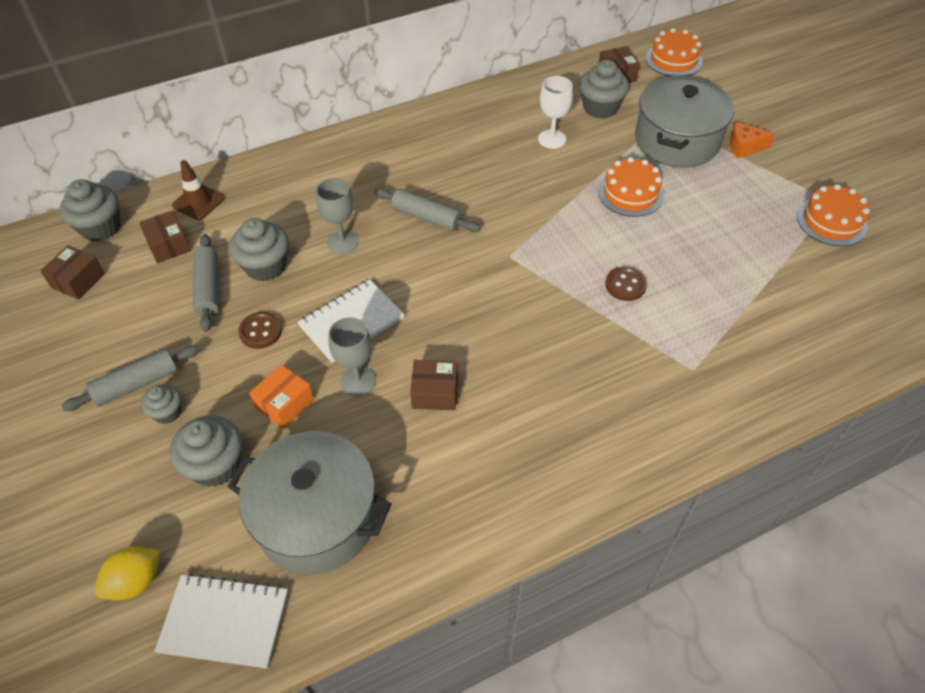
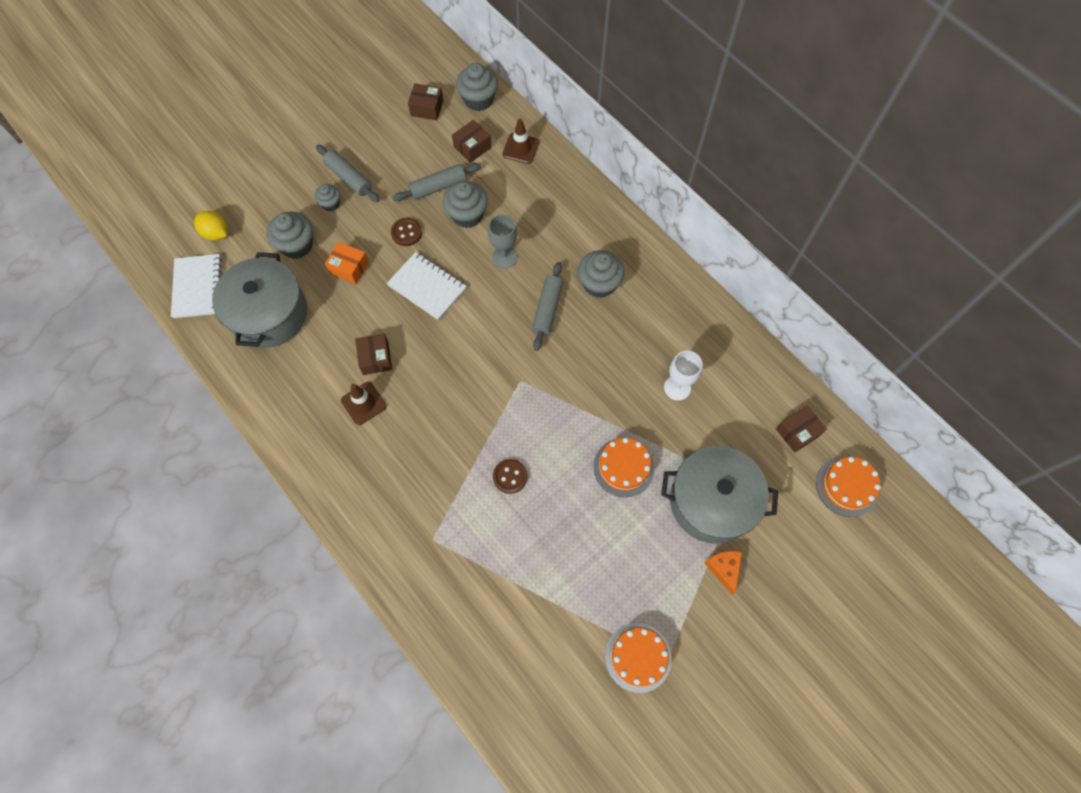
camera: 75 degrees right, 15 degrees up
grey goblet [329,317,376,396] -> none
grey cupcake [579,60,629,119] -> grey cupcake moved to [578,250,625,298]
none -> brown traffic cone [341,382,387,425]

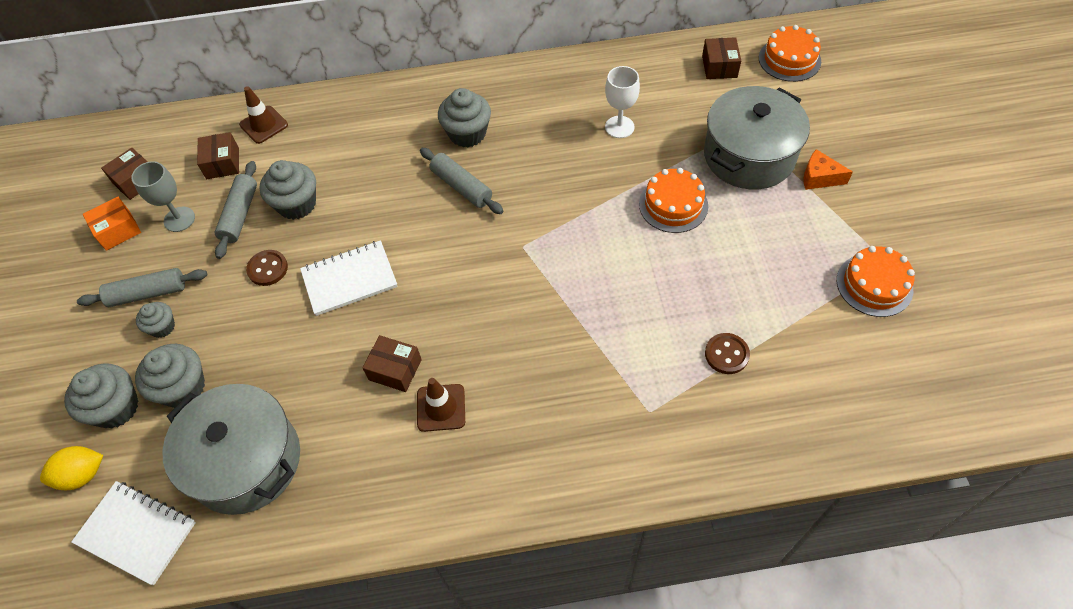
camera: 55 degrees left, 10 degrees down
orange box [325,242,369,284] -> orange box moved to [83,197,141,251]
grey cupcake [456,63,498,111] -> grey cupcake moved to [64,364,138,429]
grey goblet [488,214,517,269] -> grey goblet moved to [131,161,195,232]
brown button [493,459,528,494] -> brown button moved to [705,333,750,374]

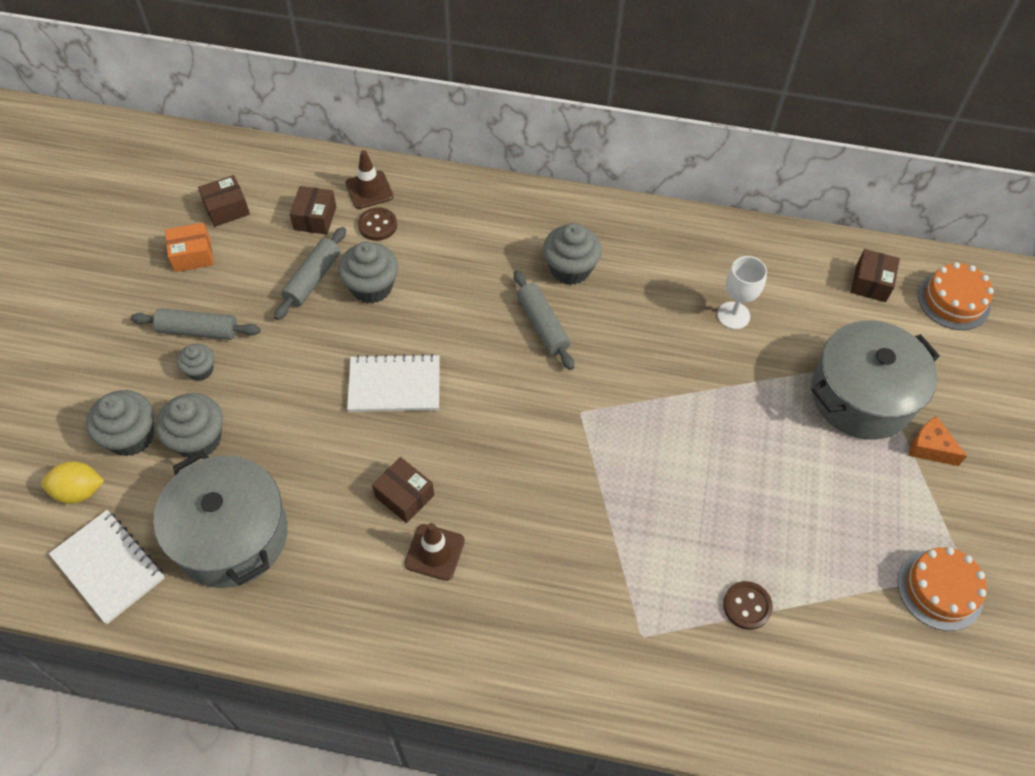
camera: 15 degrees right, 0 degrees up
grey goblet [131,161,195,232] -> none
brown button [246,250,288,286] -> brown button moved to [358,207,397,241]
orange cake [639,168,708,233] -> none

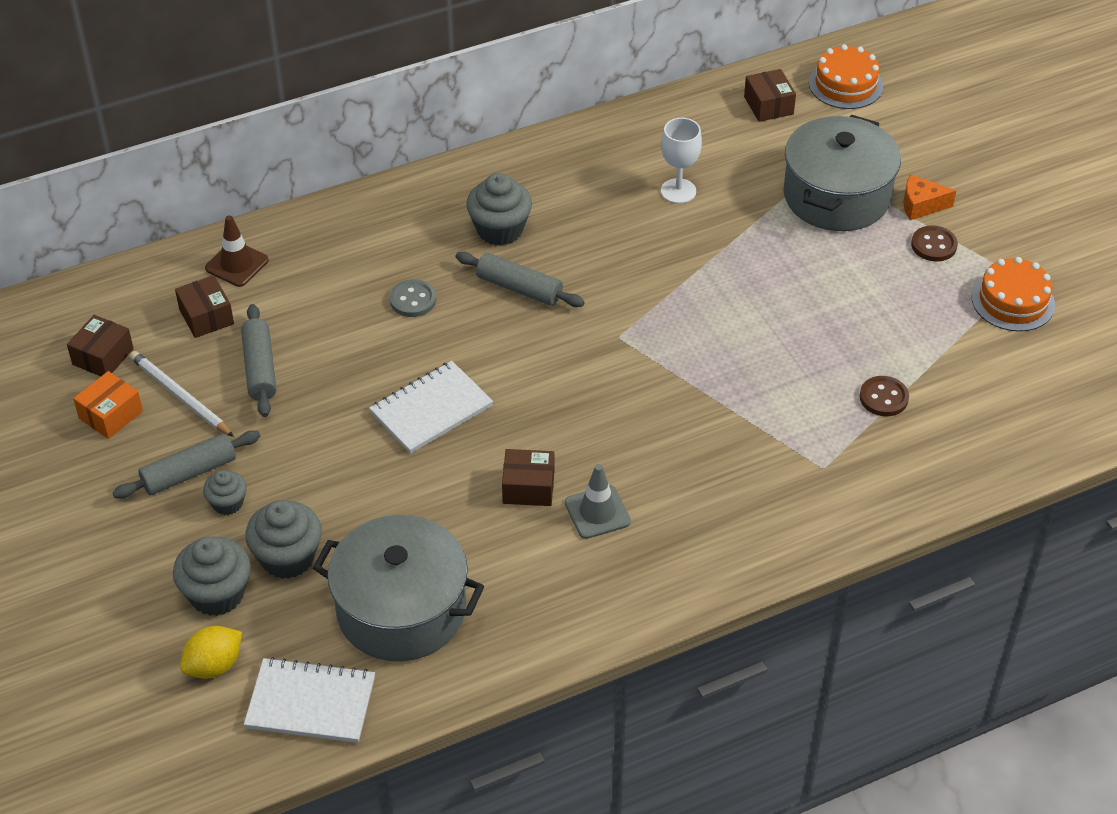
camera: 35 degrees left, 10 degrees down
grey cupcake [338,242,398,304] -> none
brown button [358,207,397,241] -> brown button moved to [911,225,958,262]
brown traffic cone [404,523,465,581] -> grey traffic cone [565,464,631,539]
none -> white pencil [129,351,234,437]
none -> grey button [390,279,436,317]

